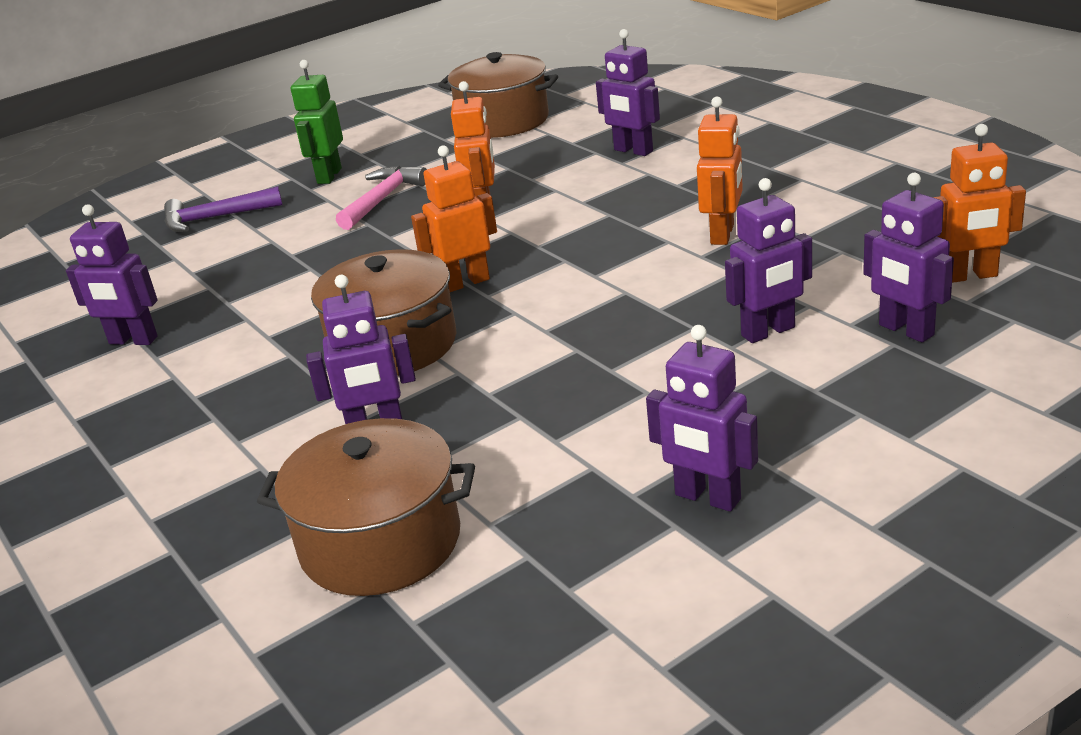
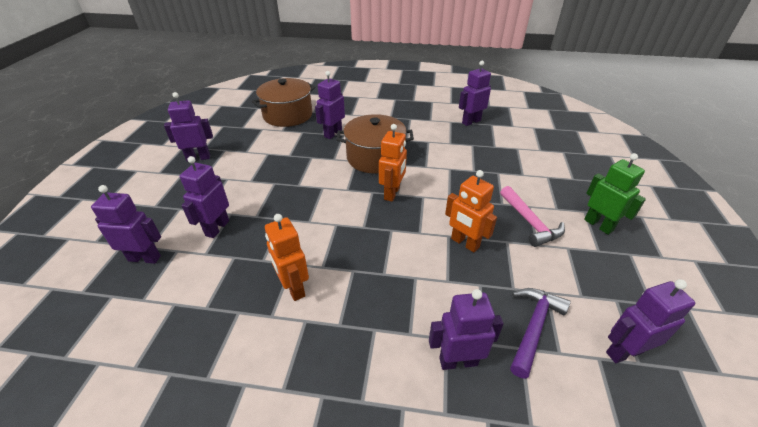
camera: 130 degrees right, 10 degrees up
purple hammer [164,186,283,232] -> purple hammer moved to [510,288,571,379]
brown pot [438,52,558,138] -> purple robot [606,279,695,363]
orange robot [933,124,1026,283] -> none

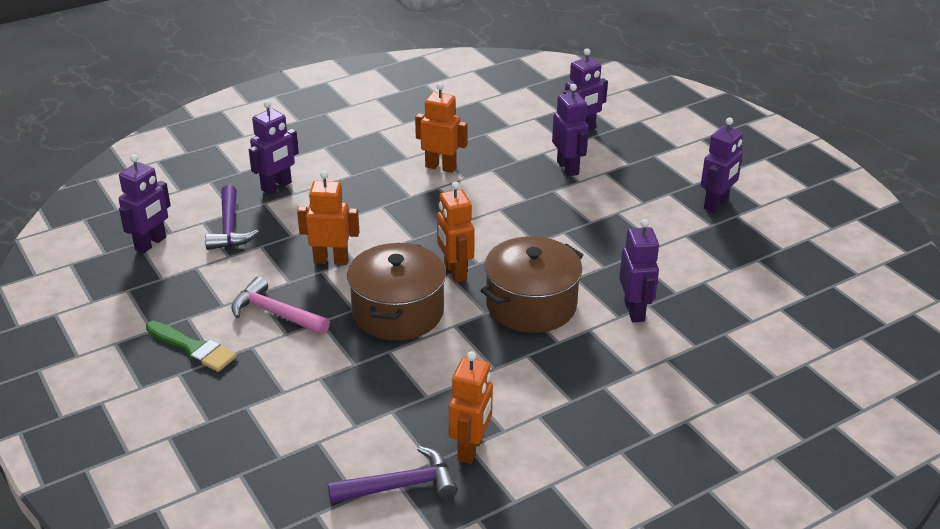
camera: 140 degrees right, 5 degrees down
brown pot [252,78,315,127] -> brown pot moved to [347,243,446,341]
purple robot [459,61,491,126] -> orange robot [449,351,493,464]
green robot [584,153,646,235] -> green brush [146,321,237,372]
none -> purple hammer [328,446,457,503]

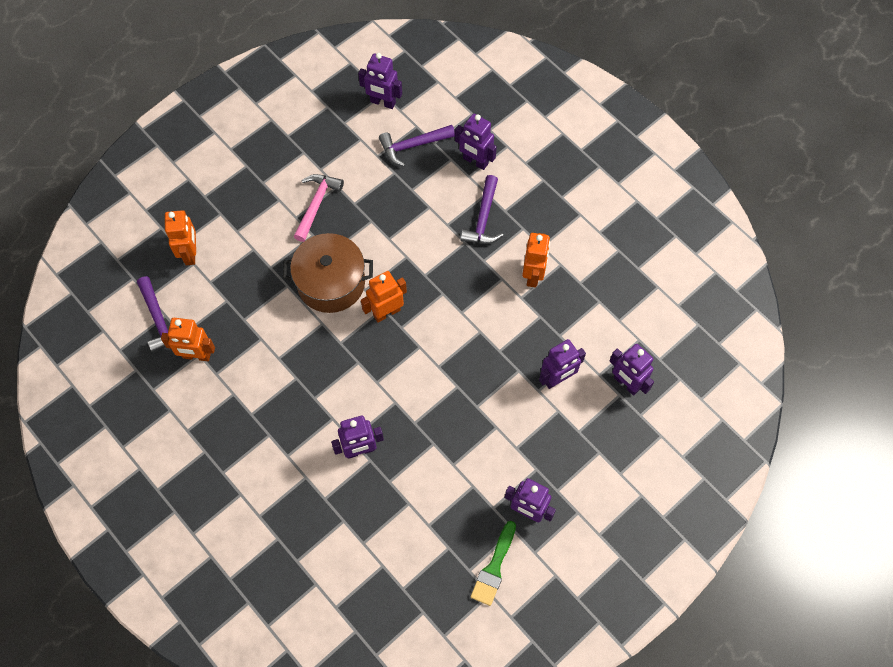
camera: 80 degrees right, 30 degrees up
green brush [146,321,237,372] -> green brush moved to [471,521,516,606]
orange robot [297,171,359,265] -> orange robot moved to [165,210,196,265]
brown pot [480,236,583,333] -> none
none -> purple hammer [460,175,504,244]

